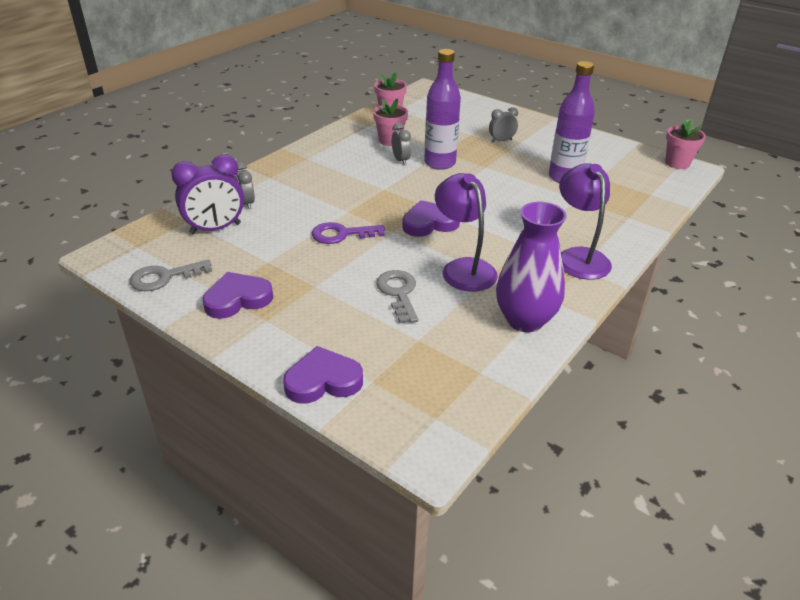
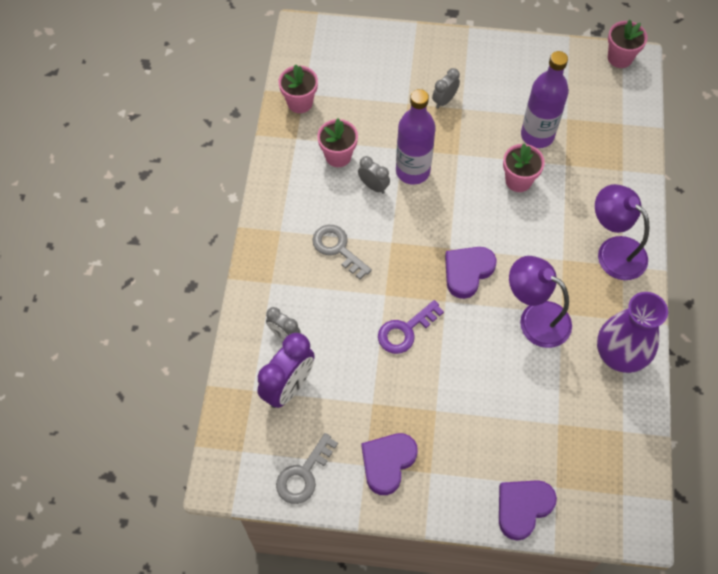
camera: 30 degrees left, 25 degrees up
grey key [376,270,418,323] -> grey key moved to [312,225,372,280]
none -> pink flower pot [503,143,545,192]

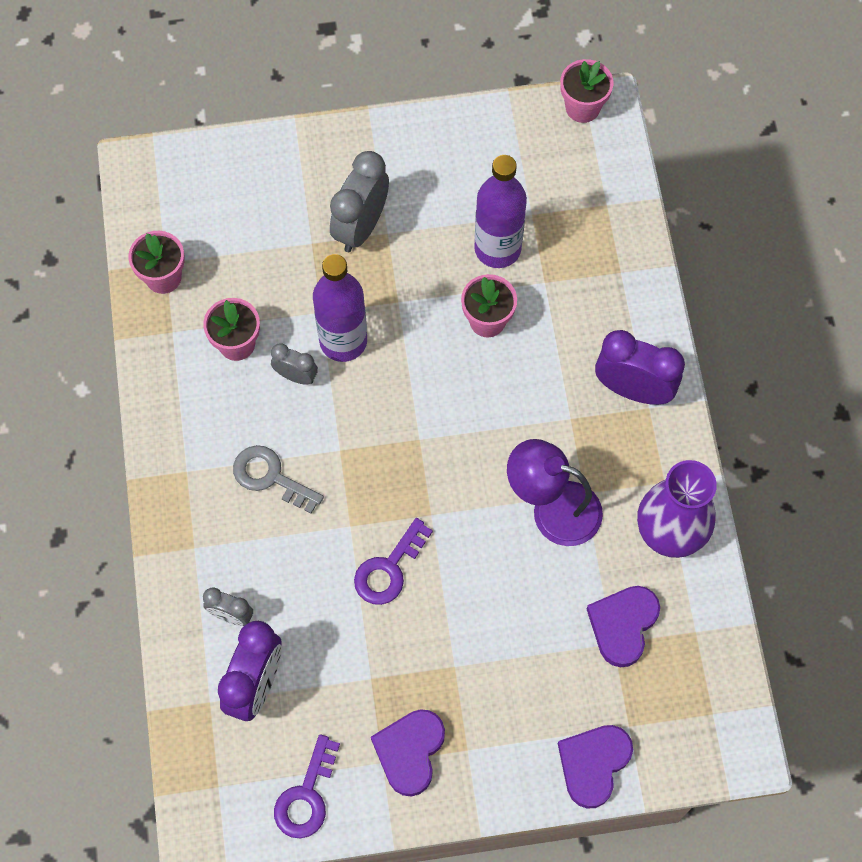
camera: 15 degrees left, 5 degrees up
grey key [276,433,338,504] -> purple key [274,734,340,839]
grey clock [432,68,460,108] -> grey clock [330,151,389,252], size x1.81
purple heart [445,247,496,299] -> purple heart moved to [587,586,660,667]
purple lamp [595,184,649,280] -> purple clock [595,330,685,405]

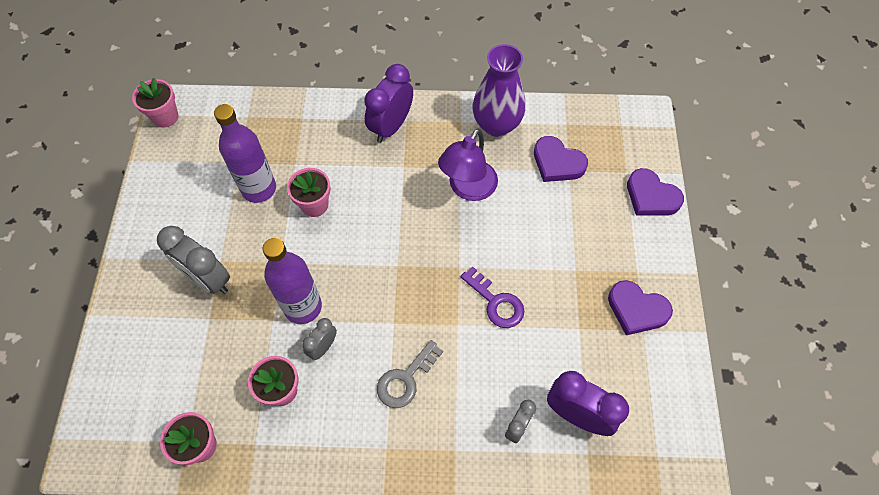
camera: 80 degrees left, 5 degrees down
purple key [274,734,340,839] -> none

